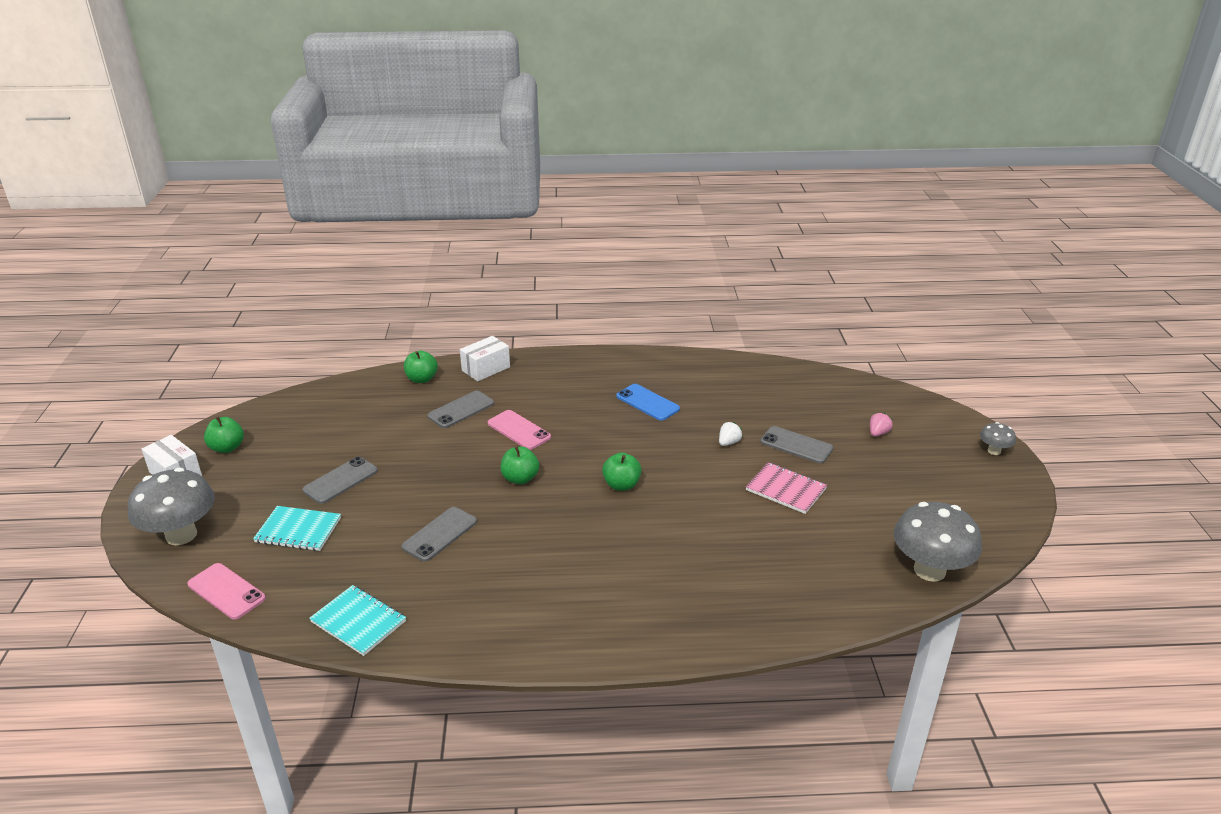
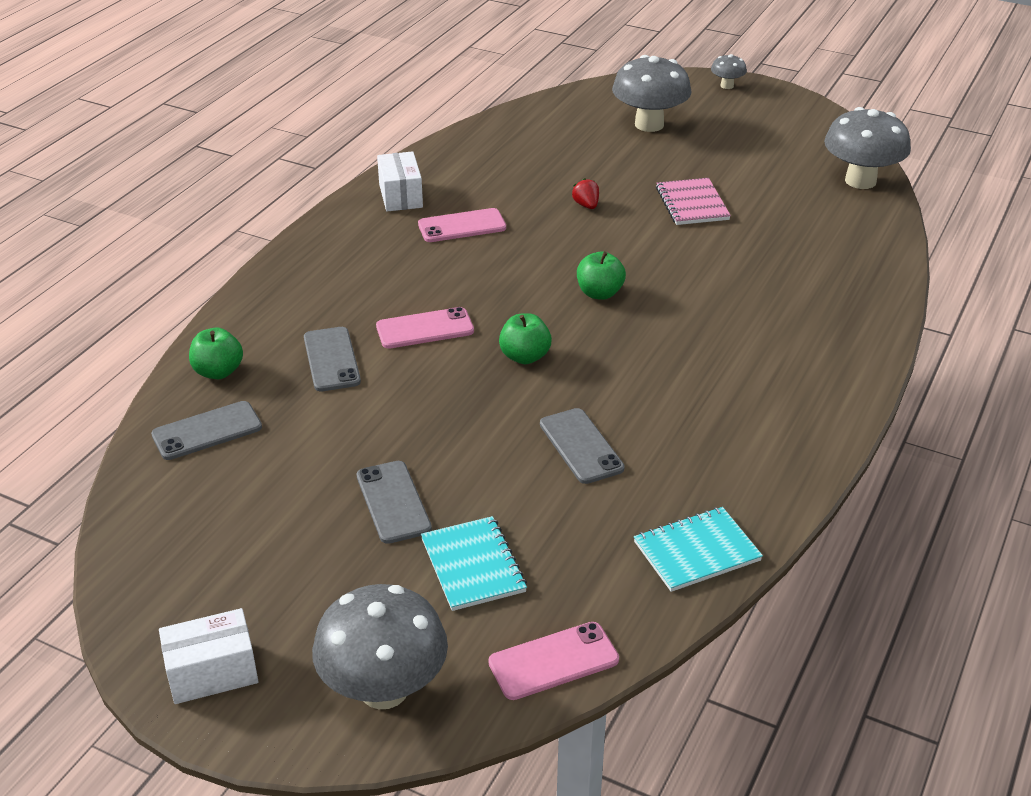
camera: 60 degrees left, 5 degrees up
green apple [204,417,244,453] -> none
turquoise notebook [253,506,341,551] -> turquoise notebook turned 60 degrees counterclockwise [421,516,527,611]
white box [460,336,510,381] -> white box moved to [377,151,423,212]
blue phone [616,384,680,421] -> pink phone [418,208,506,242]
white strawberry [719,422,742,446] -> red strawberry [572,178,599,209]
pink notebook [746,462,827,514] -> pink notebook turned 75 degrees counterclockwise [656,178,731,225]
grey phone [760,426,833,463] -> grey phone moved to [151,401,262,460]
pink strawberry [870,413,893,437] -> grey mushroom [612,55,692,132]

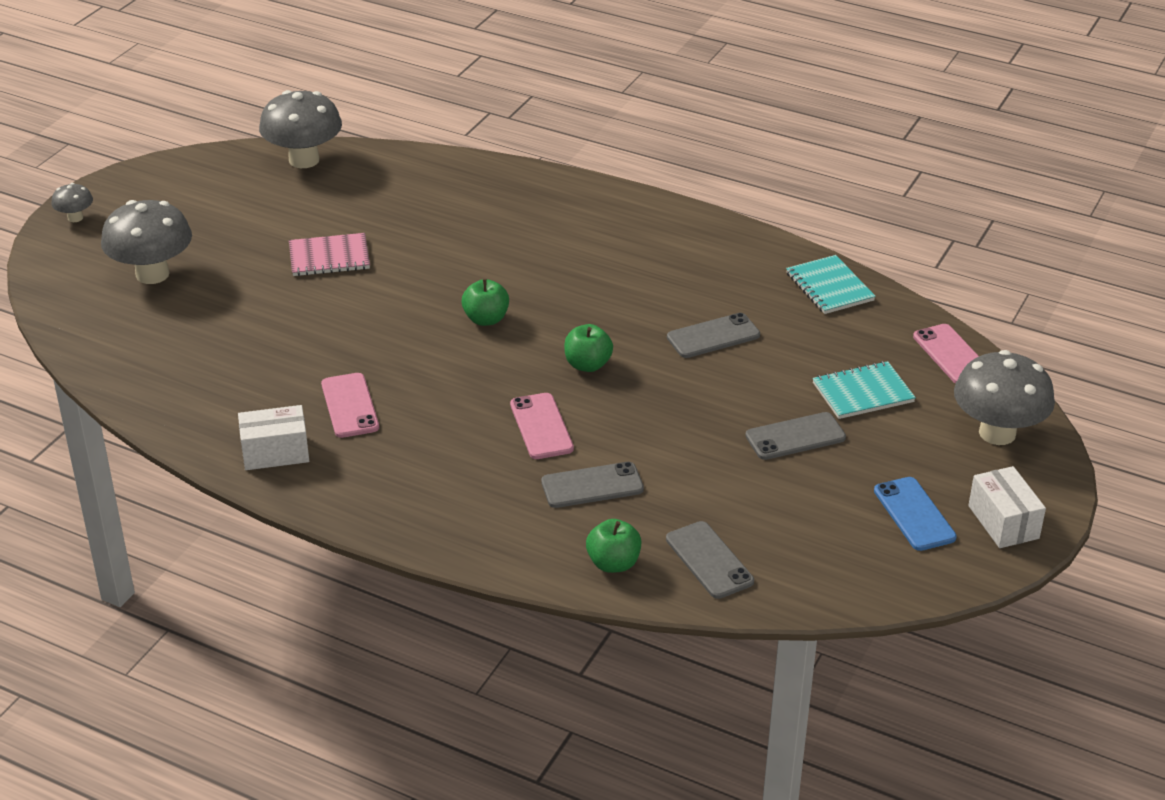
camera: 90 degrees left, 0 degrees up
red strawberry [572,178,599,209] -> none
none -> blue phone [874,477,957,551]

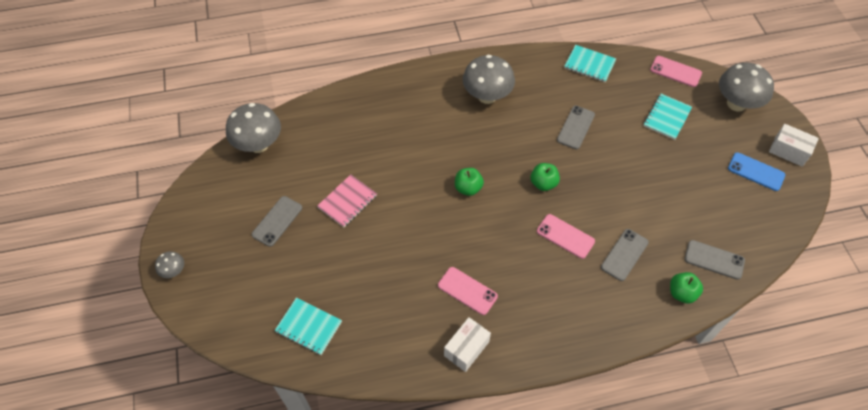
camera: 40 degrees left, 20 degrees up
grey mushroom [101,200,192,284] -> grey mushroom moved to [463,55,515,104]
grey phone [745,412,846,460] -> grey phone moved to [252,196,302,247]
none -> turquoise notebook [274,298,342,355]

